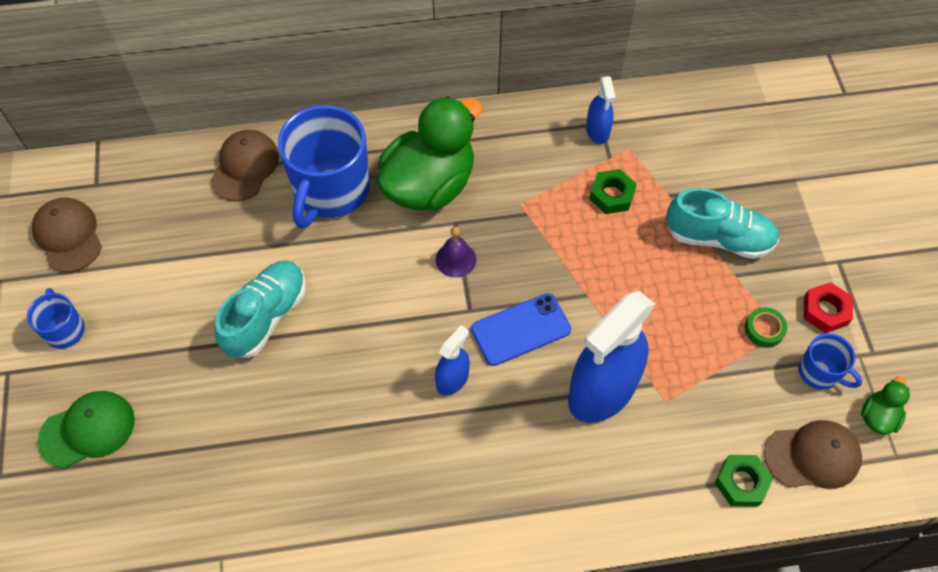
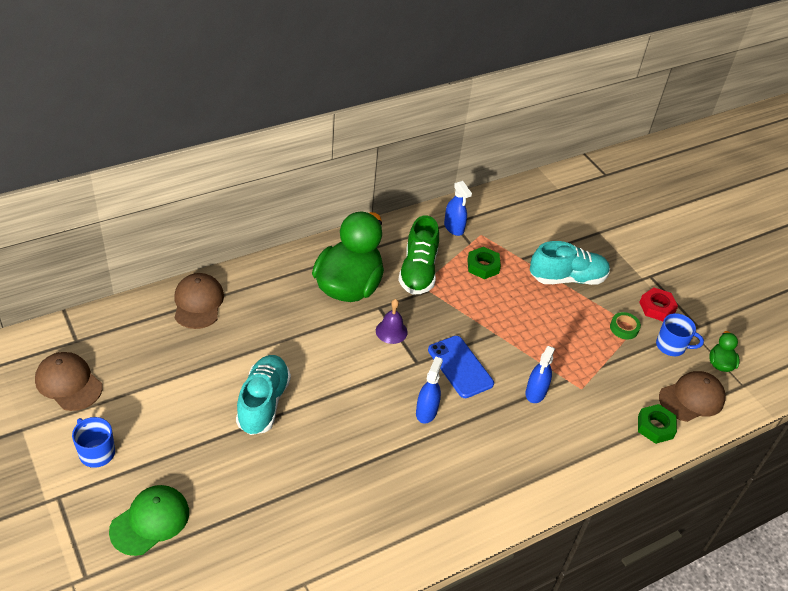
camera: 25 degrees left, 15 degrees down
blue mug [278,105,370,228] -> none
blue phone [471,293,571,366] -> blue phone turned 75 degrees counterclockwise [428,336,494,398]
blue spray bottle [568,291,655,423] -> blue spray bottle [526,346,555,403], size x0.48
none -> green shoe [398,216,439,295]

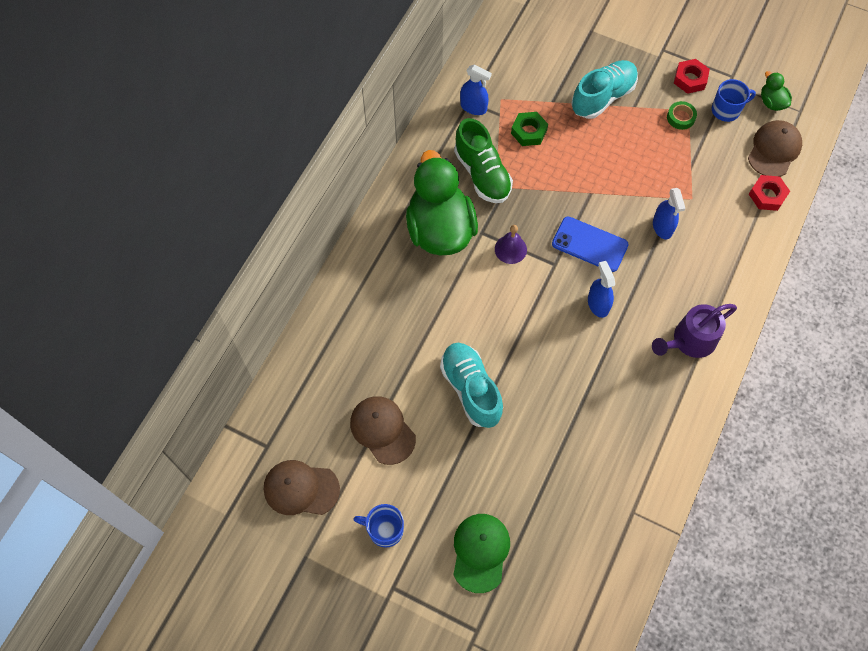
camera: 30 degrees left, 20 degrees up
brown cap [174,273,224,329] -> brown cap moved to [350,396,416,465]
green nut [638,404,677,444] -> red nut [749,175,790,211]
none -> purple watering can [652,304,737,358]

